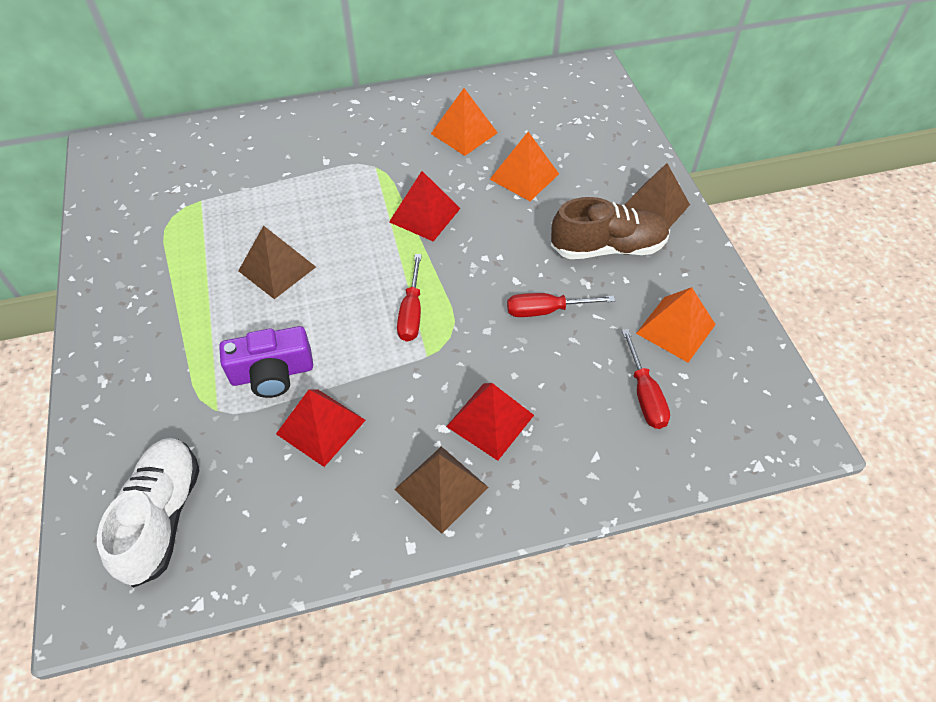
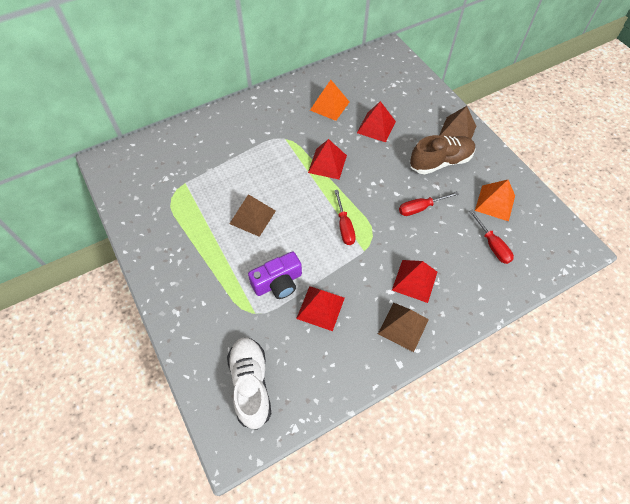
camera: 15 degrees left, 5 degrees up
orange pyramid [490,132,559,201] -> red pyramid [357,101,396,142]

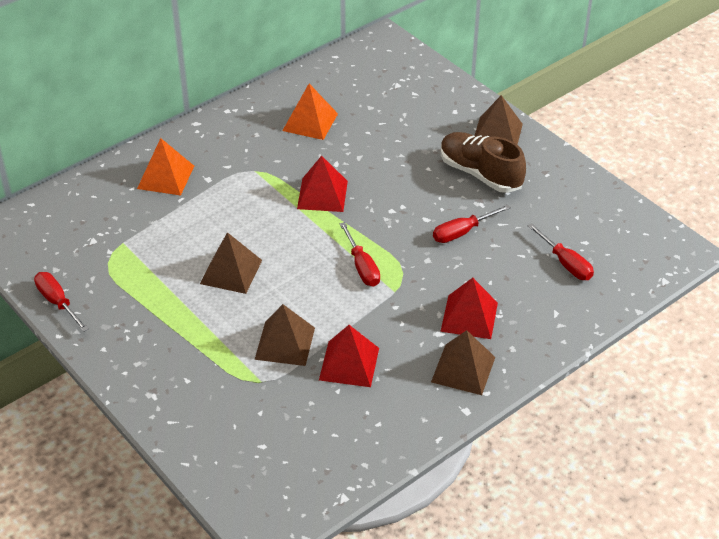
camera: 10 degrees left, 15 degrees down
white shoe [227,337,271,430] -> none
purple camera [248,251,302,299] -> brown pyramid [254,304,315,366]
red pyramid [357,101,396,142] -> none
brown shoe [410,135,476,174] -> brown shoe turned 105 degrees counterclockwise [441,132,526,193]
orange pyramid [475,180,515,221] -> orange pyramid moved to [137,138,194,195]
none -> red screwdriver [34,272,89,332]

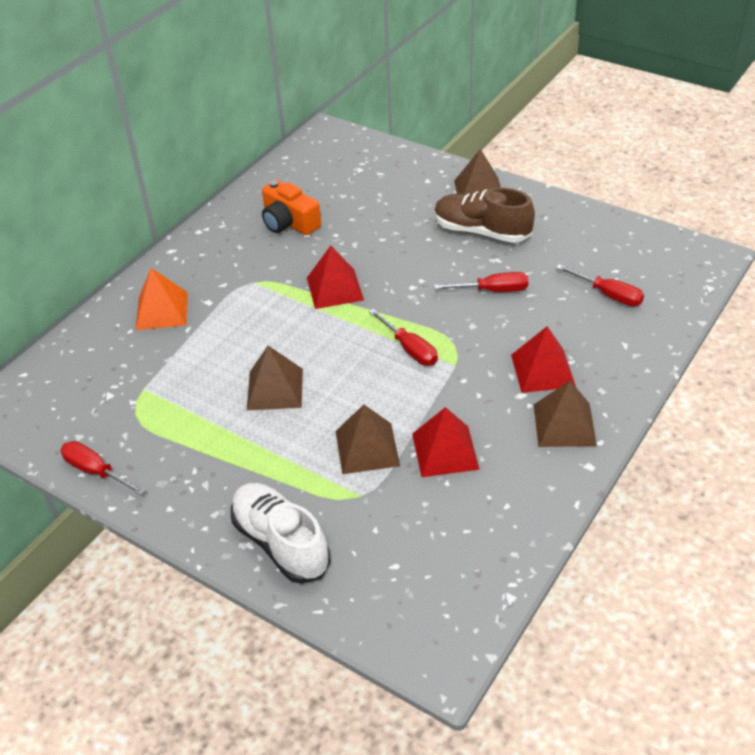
camera: 15 degrees left, 0 degrees up
orange pyramid [282,84,338,140] -> orange camera [262,180,321,235]
red screwdriver [433,204,511,243] -> red screwdriver turned 135 degrees counterclockwise [434,272,528,292]
none -> white shoe [231,483,331,584]

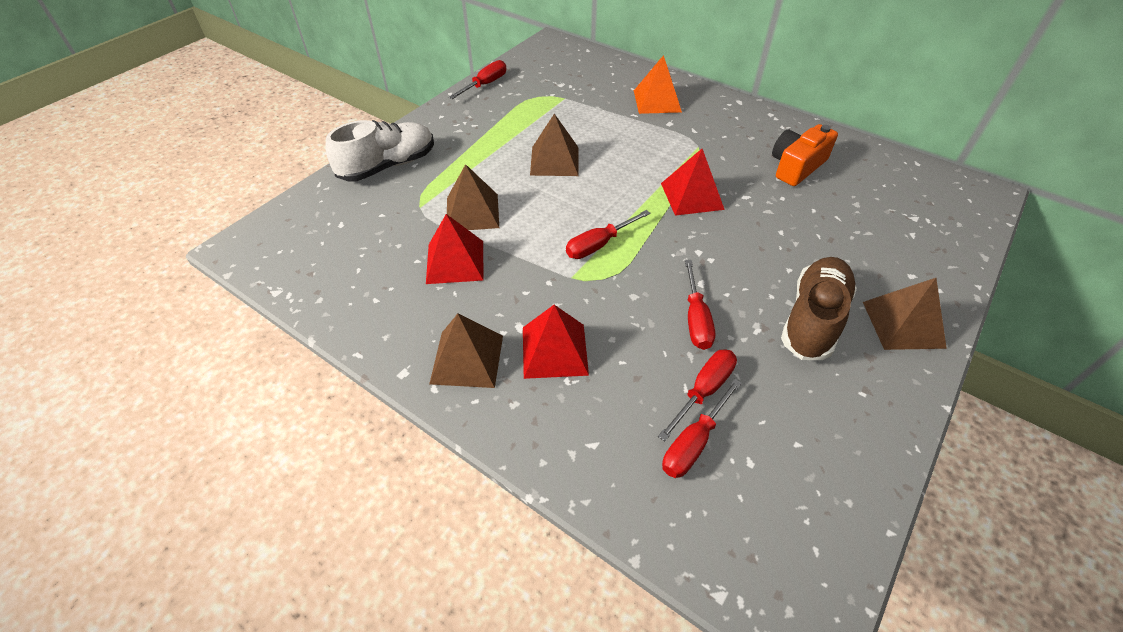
camera: 90 degrees right, 5 degrees up
none -> red screwdriver [658,349,737,441]

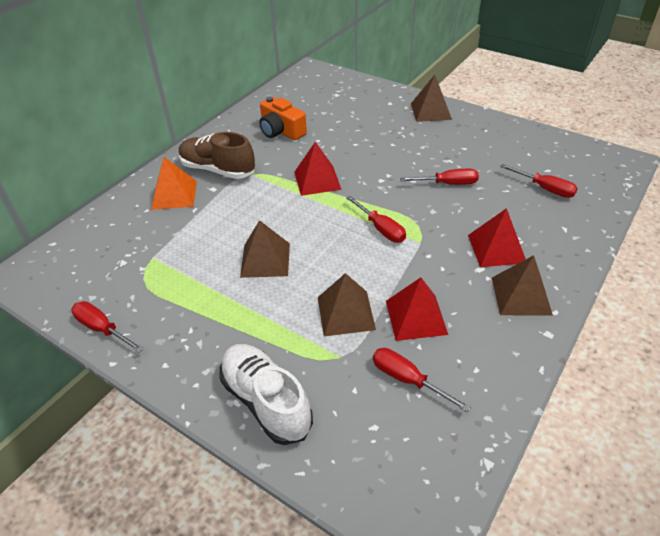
camera: 90 degrees left, 5 degrees down
red screwdriver [658,349,737,441] -> red screwdriver moved to [373,348,471,412]
brown shoe [781,257,857,360] -> brown shoe moved to [179,132,255,179]

